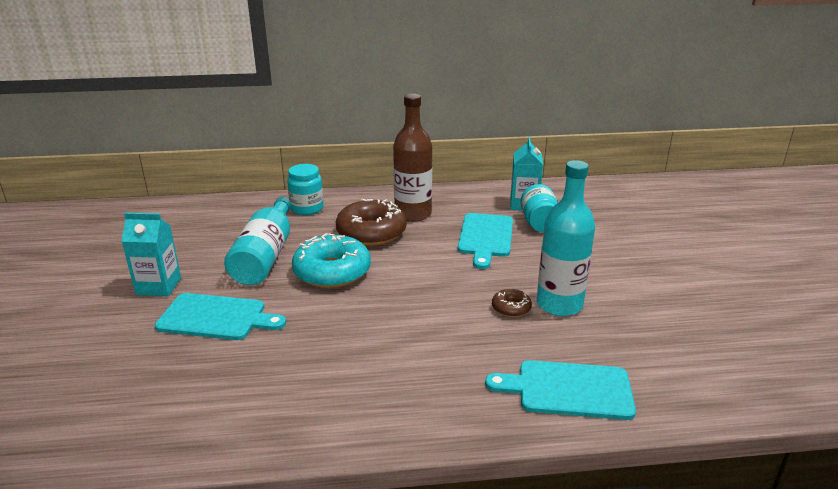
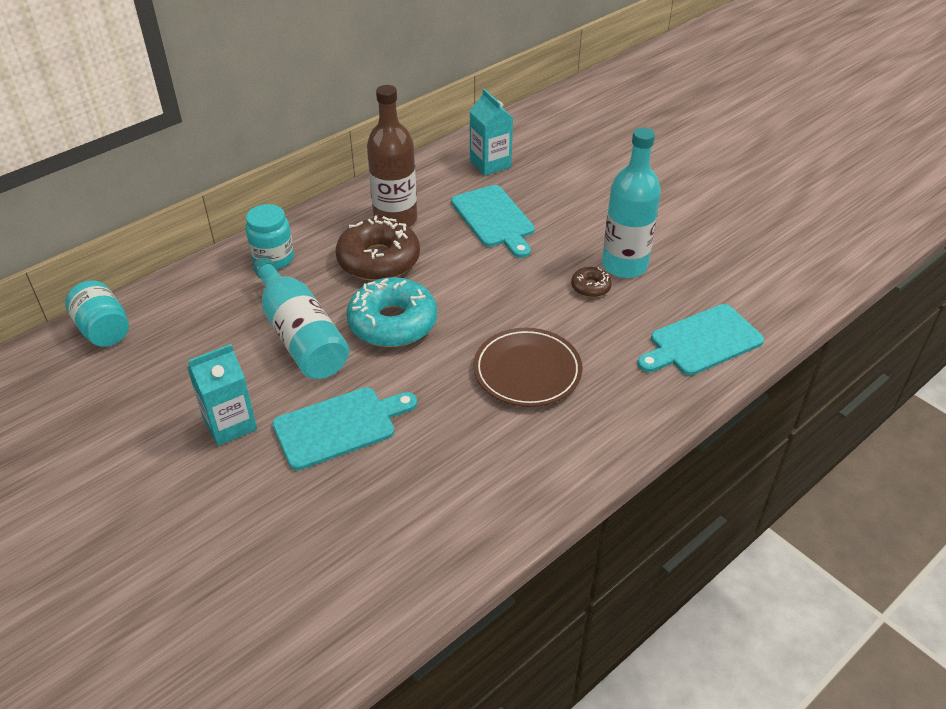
camera: 35 degrees left, 15 degrees up
turquoise jar [520,184,558,232] -> turquoise jar moved to [65,280,129,347]
none -> brown plate [473,328,582,407]

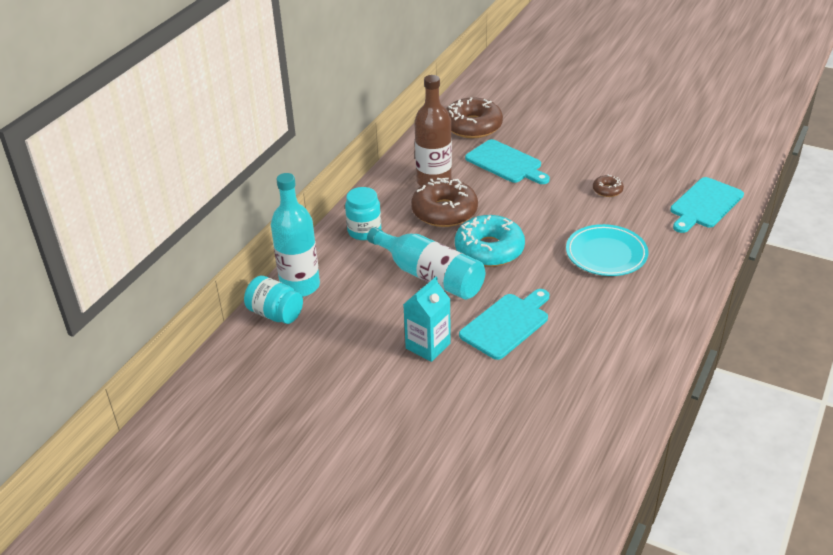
camera: 20 degrees left, 5 degrees down
turquoise carton [470,89,513,176] -> brown donut [446,97,503,138]
brown plate [473,328,582,407] -> turquoise plate [566,224,648,276]
turquoise bottle [602,128,661,278] -> turquoise bottle moved to [271,173,320,297]

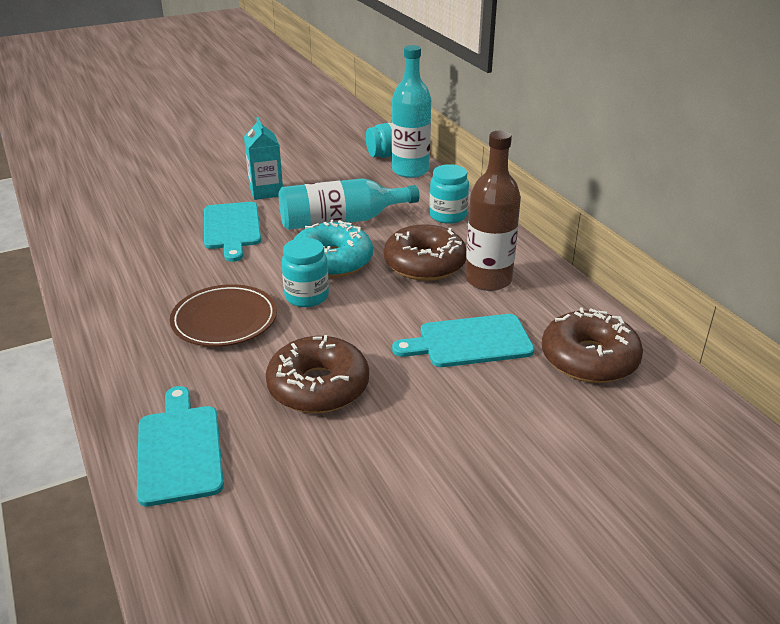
camera: 125 degrees right, 5 degrees down
turquoise plate [566,224,648,276] -> brown plate [170,284,277,347]
brown donut [593,175,624,197] -> brown donut [265,335,369,413], size x2.14
none -> turquoise jar [282,238,329,307]

